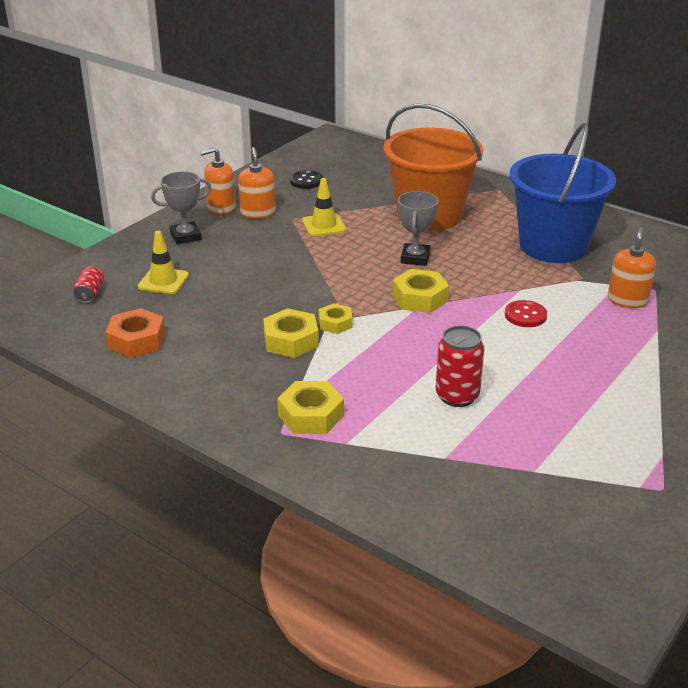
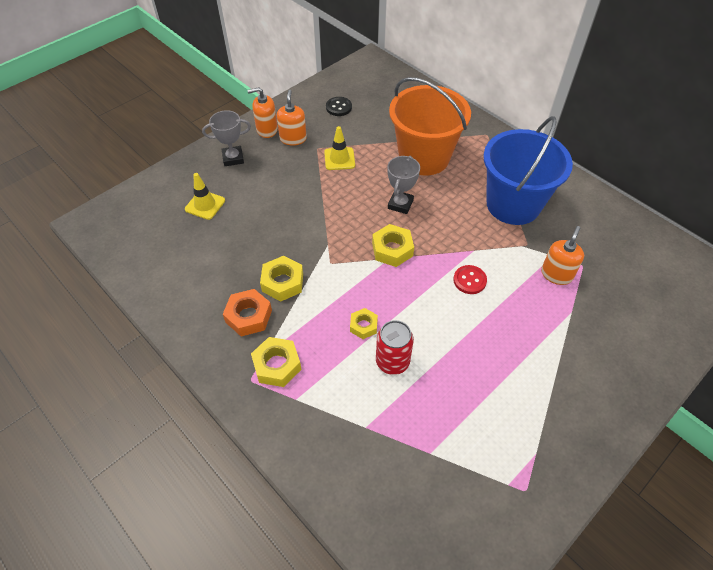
camera: 10 degrees right, 20 degrees up
red can [73,267,104,303] -> none
orange nut [105,308,165,358] -> orange nut moved to [223,289,272,337]
yellow nut [319,303,353,334] -> yellow nut moved to [350,308,378,339]

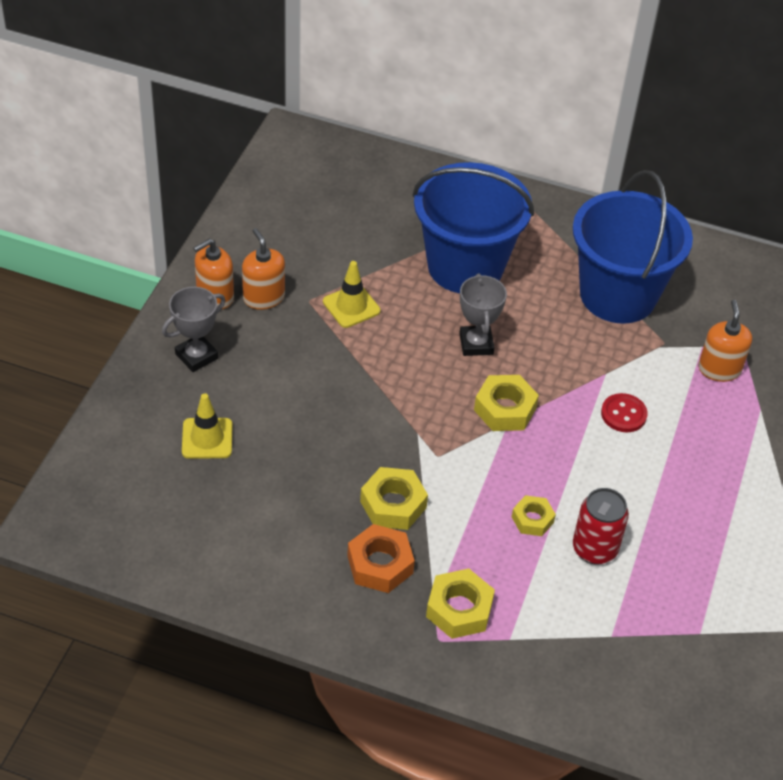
camera: 30 degrees left, 5 degrees down
black button [326,97,352,116] -> none
orange bucket [389,77,471,176] -> blue bucket [412,162,534,293]

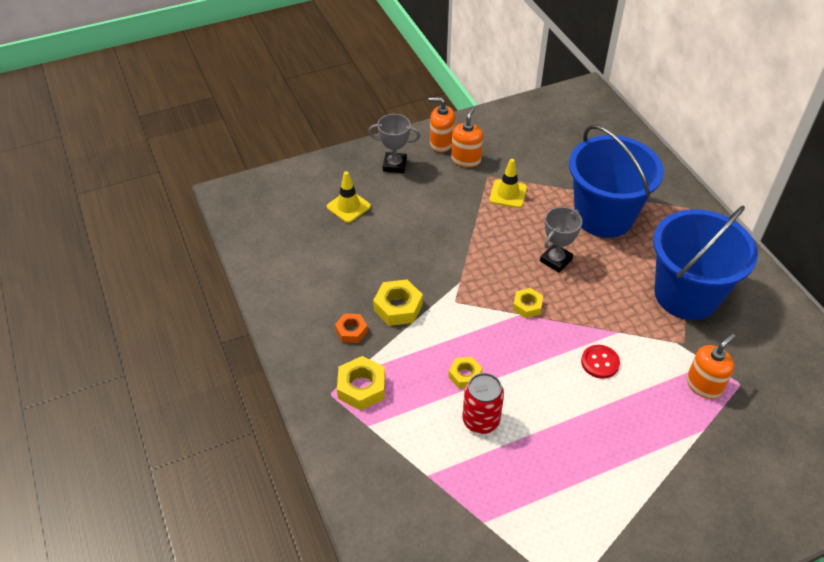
camera: 50 degrees right, 0 degrees up
orange nut [347,524,415,593] -> orange nut [335,313,368,343], size x0.64
yellow nut [474,375,539,431] -> yellow nut [513,288,543,318], size x0.64

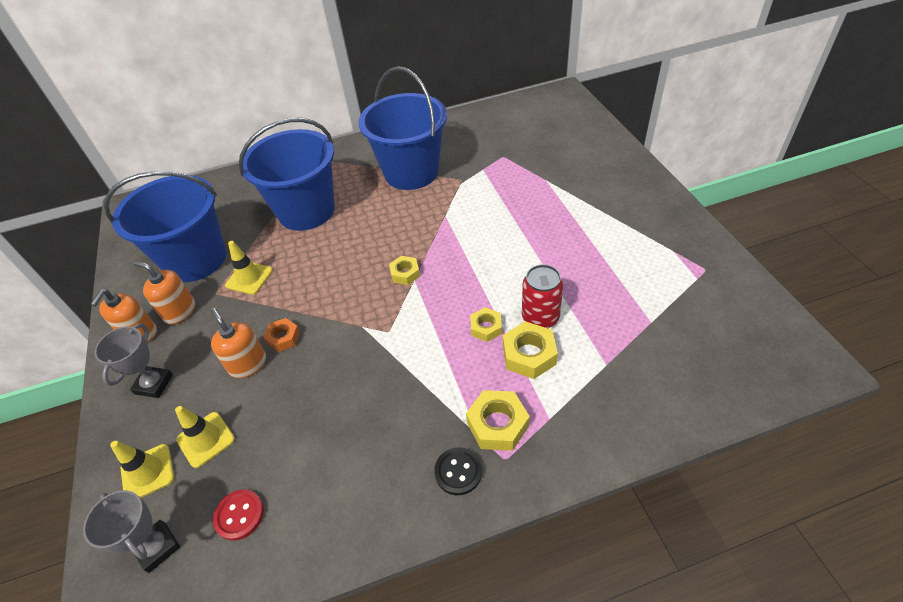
camera: 80 degrees left, 0 degrees up
orange nut [335,313,368,343] -> orange nut moved to [263,318,300,352]
yellow nut [373,279,423,326] -> yellow nut moved to [503,321,558,379]
grey trophy [540,207,582,273] -> grey trophy moved to [83,490,180,573]
red button [581,345,620,379] -> red button moved to [213,490,264,541]
orange soap dispenser [687,334,735,399] -> orange soap dispenser moved to [211,308,266,378]
none -> blue bucket [104,171,226,282]
none -> yellow traffic cone [110,441,174,498]
none -> black button [434,447,482,495]

